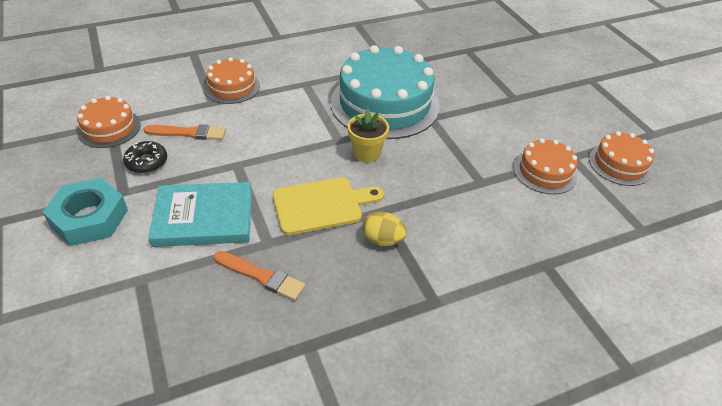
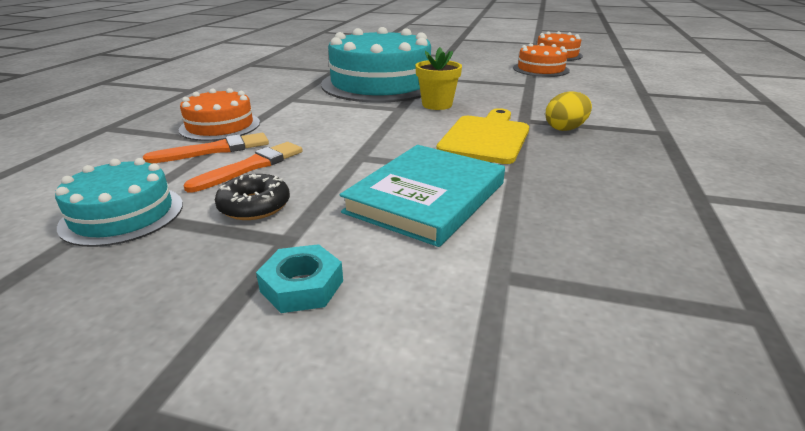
camera: 50 degrees left, 15 degrees down
turquoise nut [43,178,128,246] -> turquoise nut [256,244,343,313], size x0.56
orange cake [77,96,141,148] -> turquoise cake [55,158,183,247]
orange brush [214,251,305,301] -> orange brush moved to [143,133,269,163]

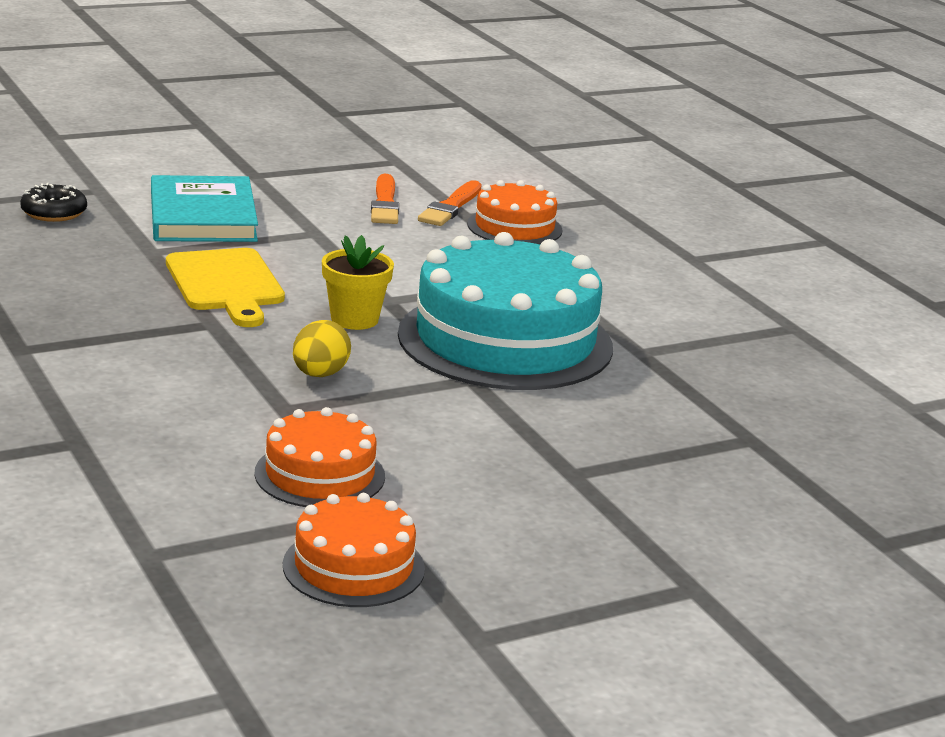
camera: 135 degrees right, 5 degrees down
turquoise cake [55,158,183,247] -> none
black donut [215,174,290,220] -> black donut moved to [20,183,87,222]
turquoise nut [256,244,343,313] -> none
yellow egg [545,91,592,131] -> yellow egg moved to [293,320,351,377]

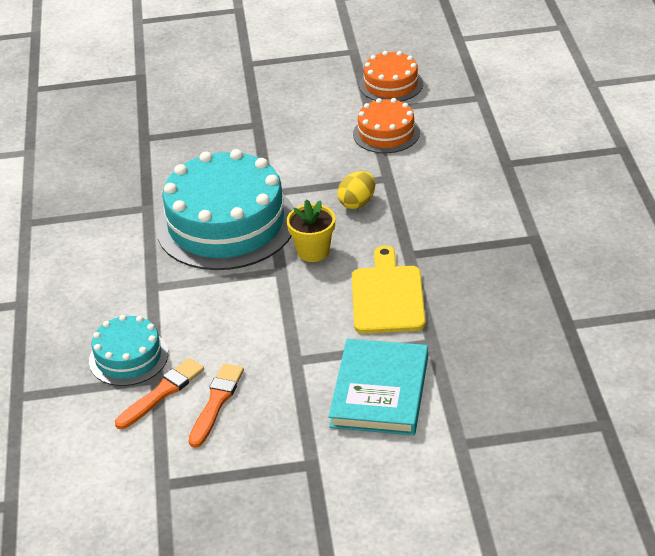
camera: 155 degrees left, 15 degrees up
black donut [20,183,87,222] -> none
orange cake [467,180,563,244] -> turquoise cake [89,315,168,386]

